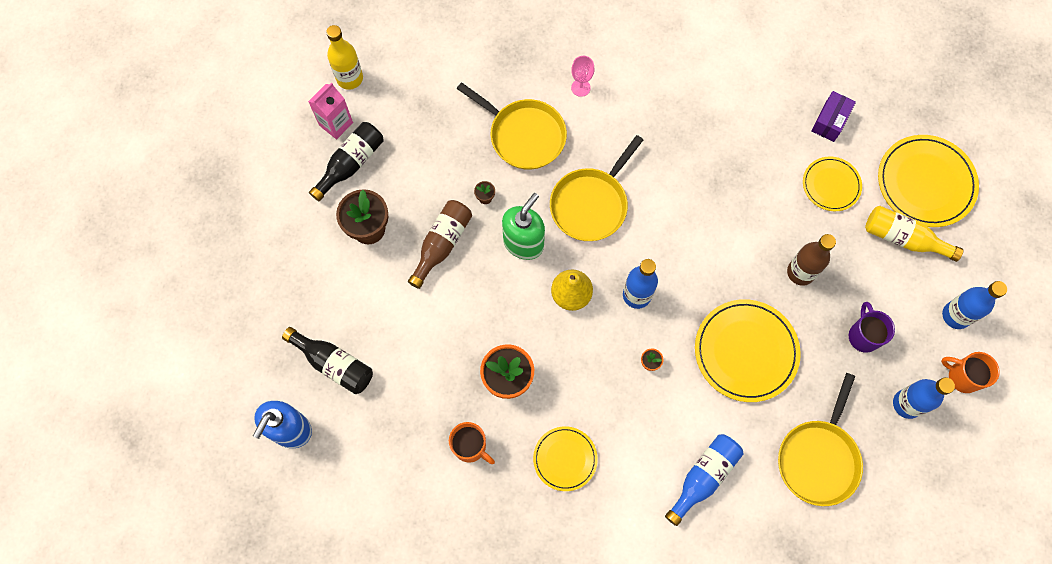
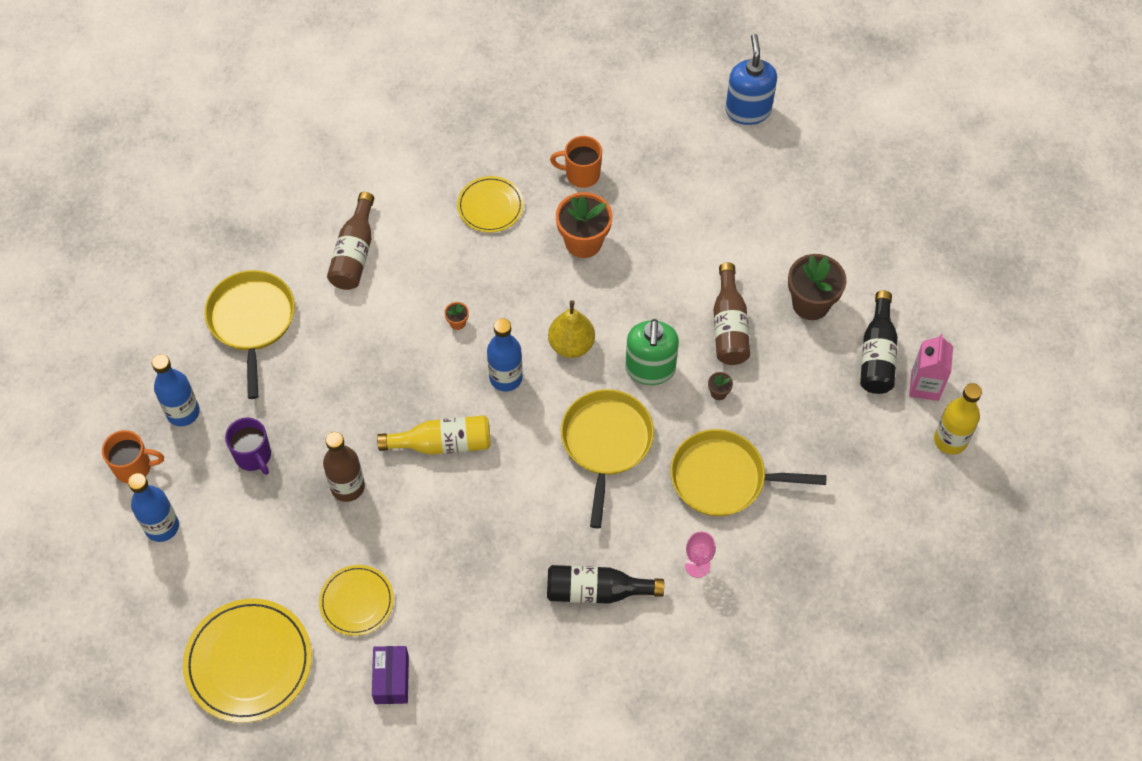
camera: 150 degrees right, 10 degrees down
black bottle [282,327,373,394] -> black bottle moved to [547,565,664,604]
blue bottle [665,434,743,526] -> brown bottle [327,192,374,290]
yellow plate [695,299,801,402] -> none
yellow bottle [865,206,964,262] -> yellow bottle moved to [377,415,491,455]

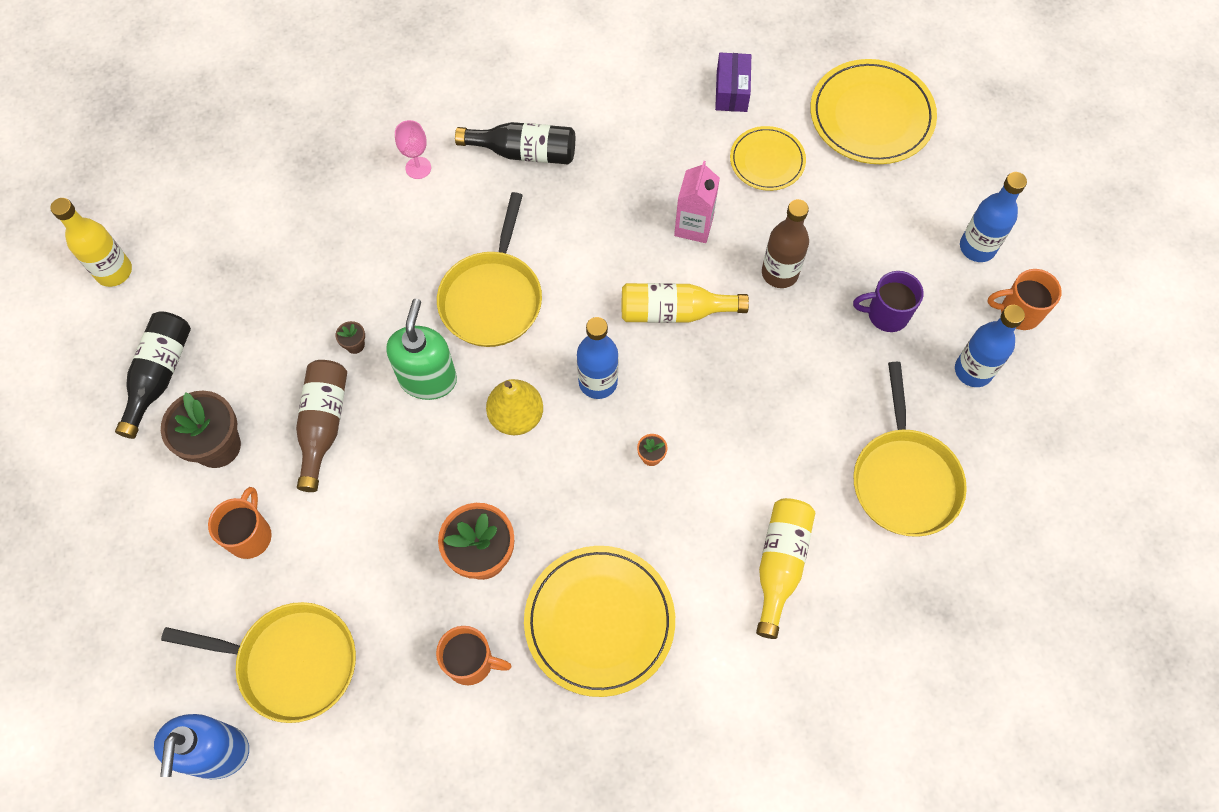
camera: 175 degrees left, 5 degrees up
purple mug [225,418,271,475] -> purple mug turned 60 degrees counterclockwise [853,271,924,332]
brown bottle [327,192,374,290] -> yellow bottle [756,498,815,639]
yellow plate [457,176,524,233] -> yellow plate [524,546,675,697], size x1.69
yellow pan [671,429,827,516] -> yellow pan moved to [161,602,356,723]
pink carton [909,334,953,401] -> pink carton moved to [674,161,720,243]
none -> orange mug [208,487,272,559]

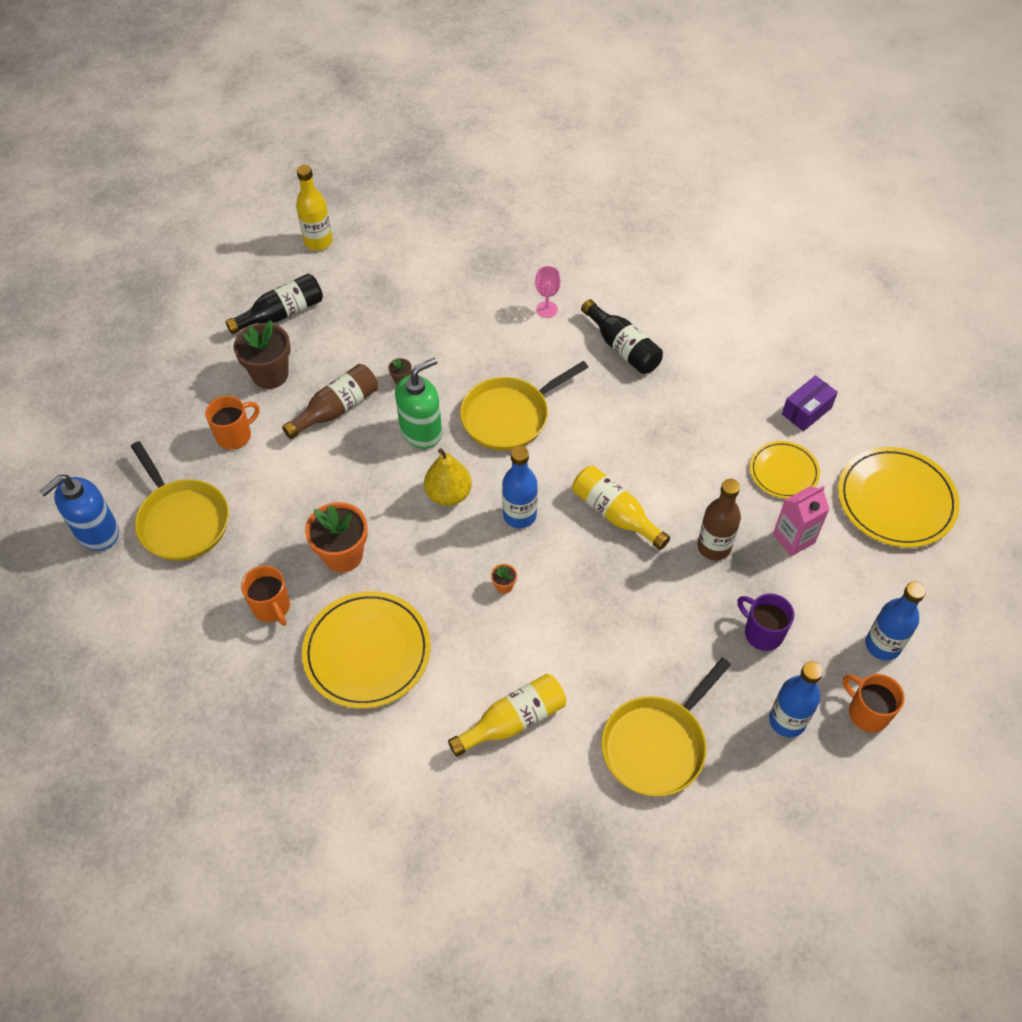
camera: 45 degrees right, 10 degrees down
pink carton [674,161,720,243] -> pink carton moved to [773,485,830,556]

